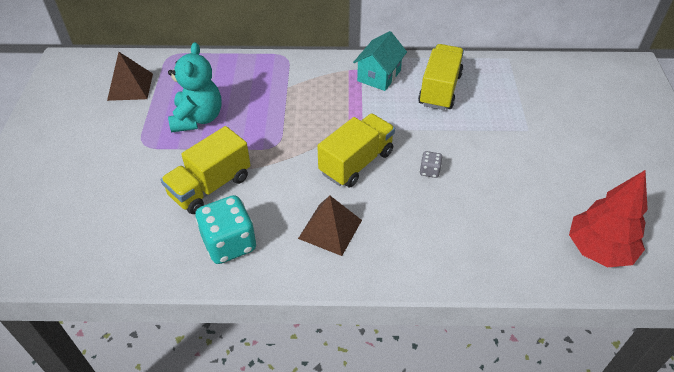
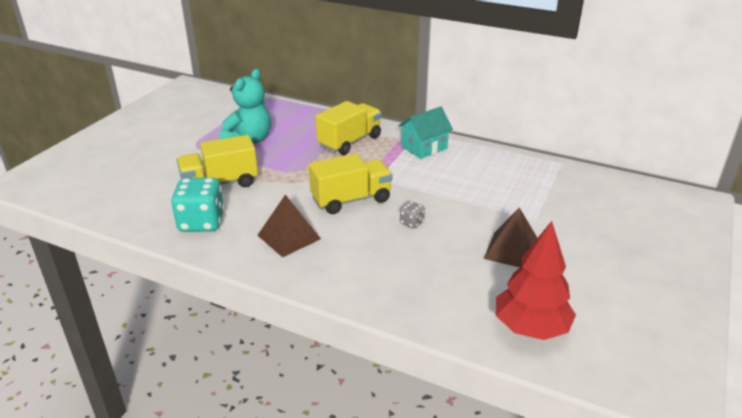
camera: 25 degrees right, 15 degrees down
brown pyramid [107,52,153,101] -> brown pyramid moved to [484,208,537,267]
yellow truck [418,44,464,110] -> yellow truck moved to [316,101,381,155]

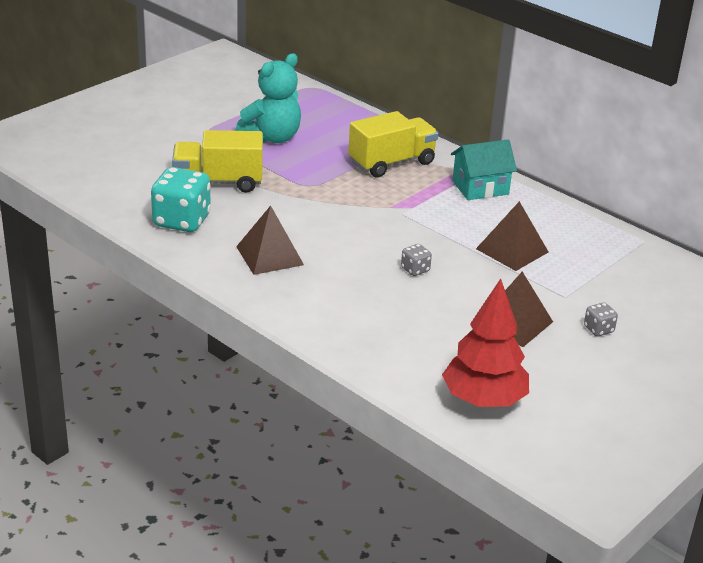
camera: 15 degrees right, 0 degrees up
yellow truck [309,154,393,214] -> none
none -> brown pyramid [476,201,548,271]
none -> grey dice [584,302,618,336]

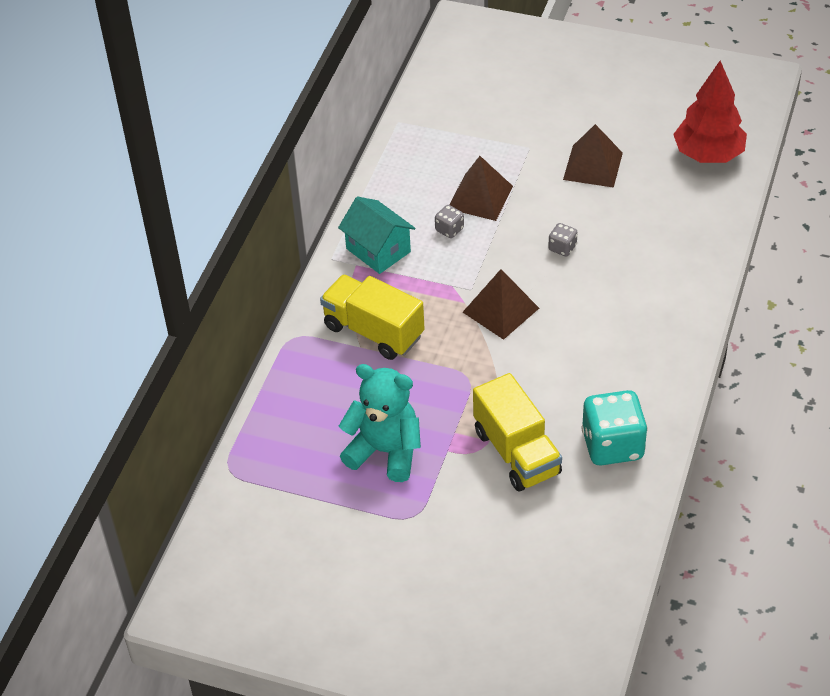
camera: 110 degrees left, 15 degrees up
brown pyramid [236,205,304,275] -> brown pyramid moved to [463,269,539,340]
grey dice [584,302,618,336] -> grey dice moved to [435,205,464,238]

